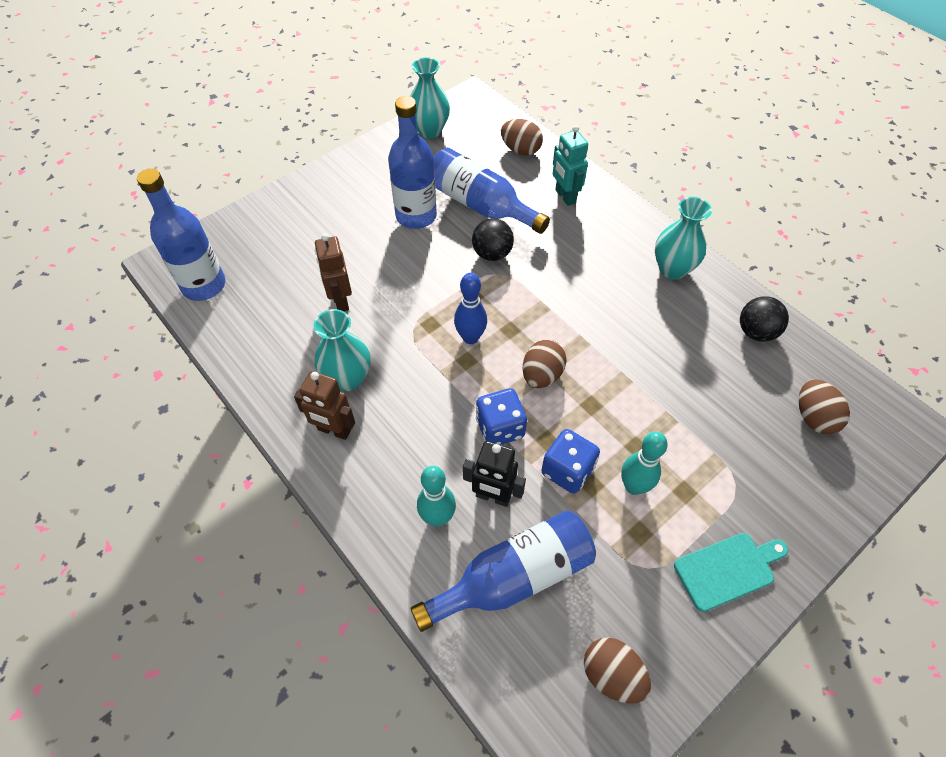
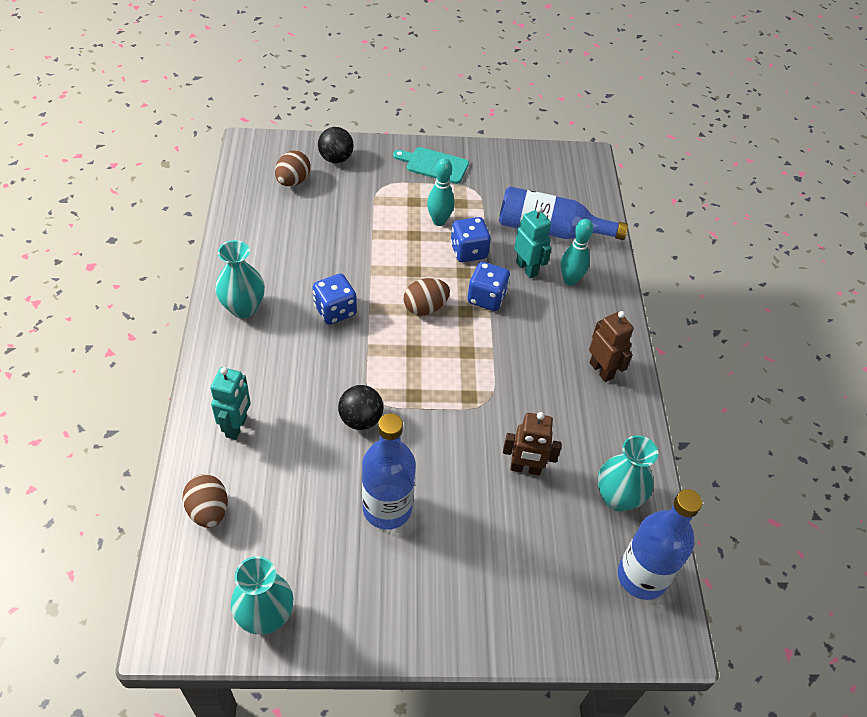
camera: 145 degrees left, 5 degrees down
turquoise vase [314,309,370,391] -> turquoise vase moved to [598,435,658,511]
brown robot [315,234,352,311] -> brown robot turned 75 degrees clockwise [503,412,562,475]
blue bottle [433,148,550,234] -> none
blue bowling pin [454,273,487,344] -> none
black robot [463,441,526,507] -> turquoise robot [514,206,552,278]
brown egg [584,637,651,703] -> none
black ball [740,296,789,342] -> black ball moved to [318,127,354,163]
none -> blue dice [313,273,357,325]

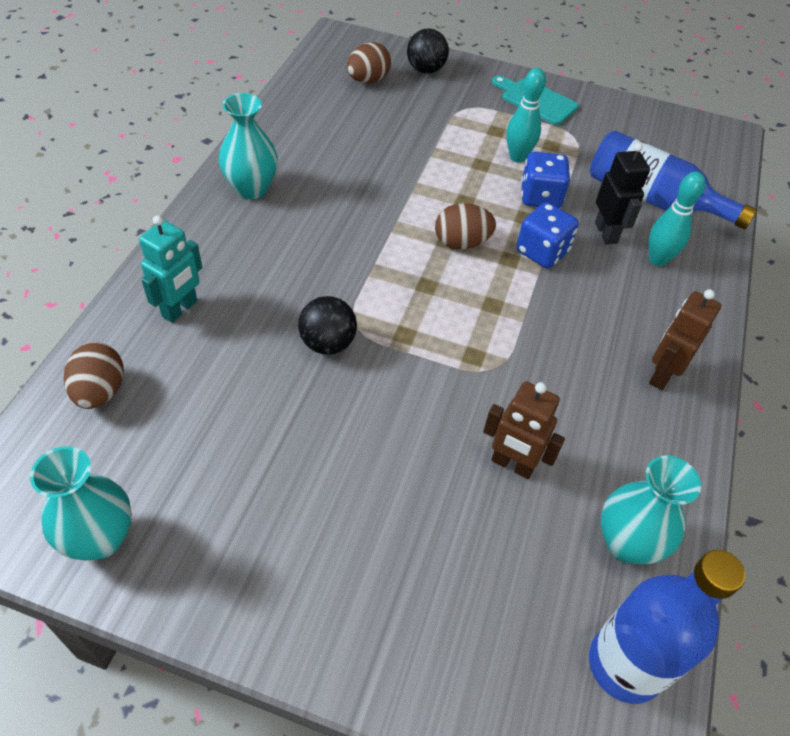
camera: 20 degrees right, 0 degrees up
blue dice [313,273,357,325] -> none
blue bottle [362,413,416,530] -> none
turquoise robot [514,206,552,278] -> black robot [595,143,650,245]
brown robot [589,311,634,382] -> brown robot turned 135 degrees counterclockwise [649,289,721,390]

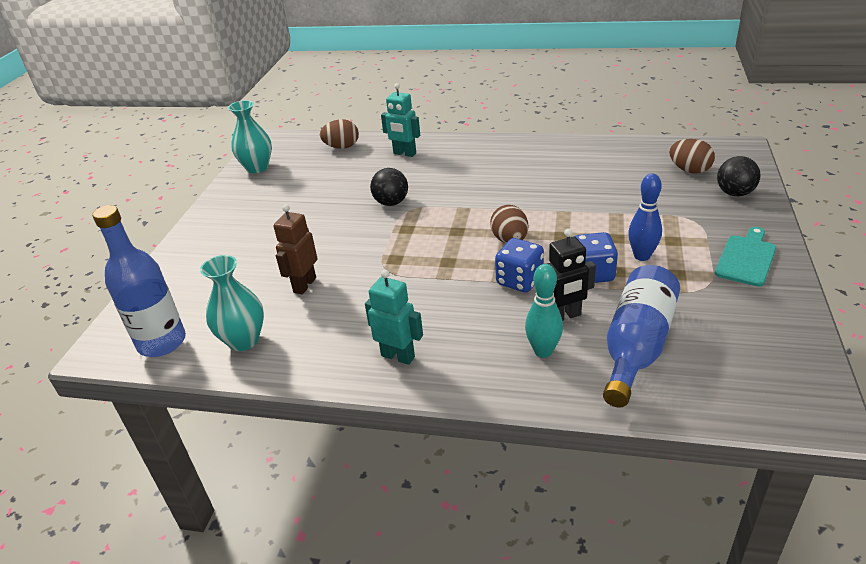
camera: 90 degrees right, 15 degrees down
turquoise vase [219,93,278,199] -> none
turquoise bowling pin [506,68,546,163] -> blue bowling pin [628,173,662,261]
brown robot [649,289,721,390] -> turquoise robot [365,270,423,365]

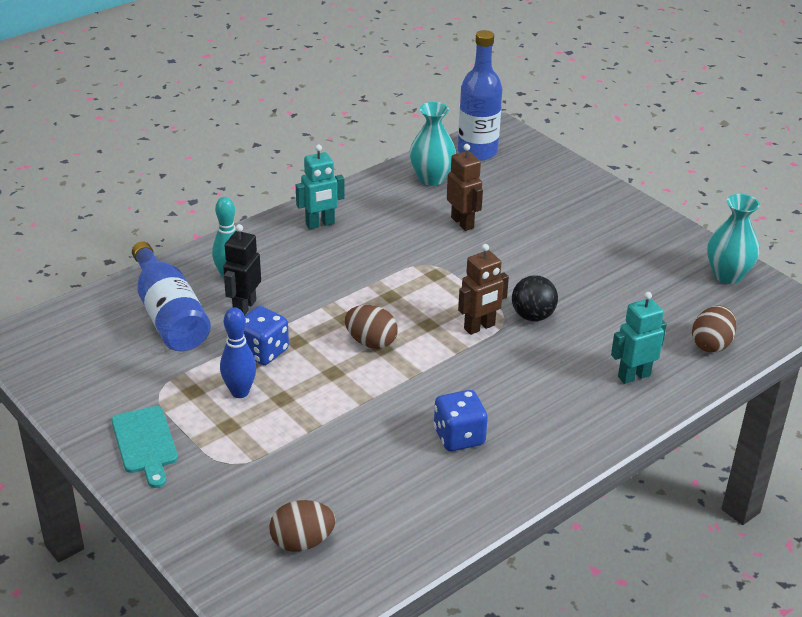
camera: 125 degrees right, 0 degrees up
blue dice [495,238,544,292] -> blue dice moved to [434,390,488,451]
black ball [717,156,761,196] -> none
none -> brown robot [458,244,509,335]

